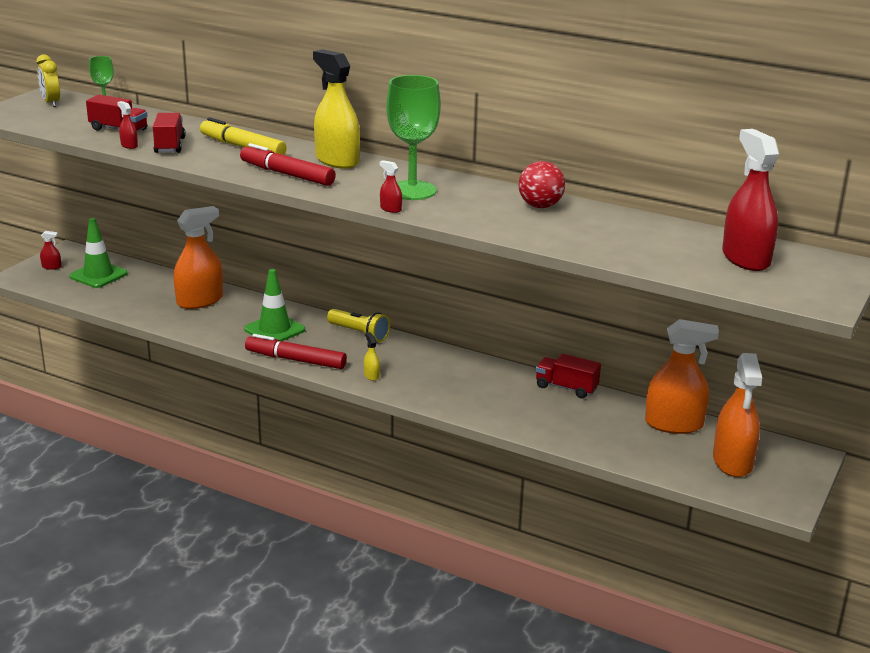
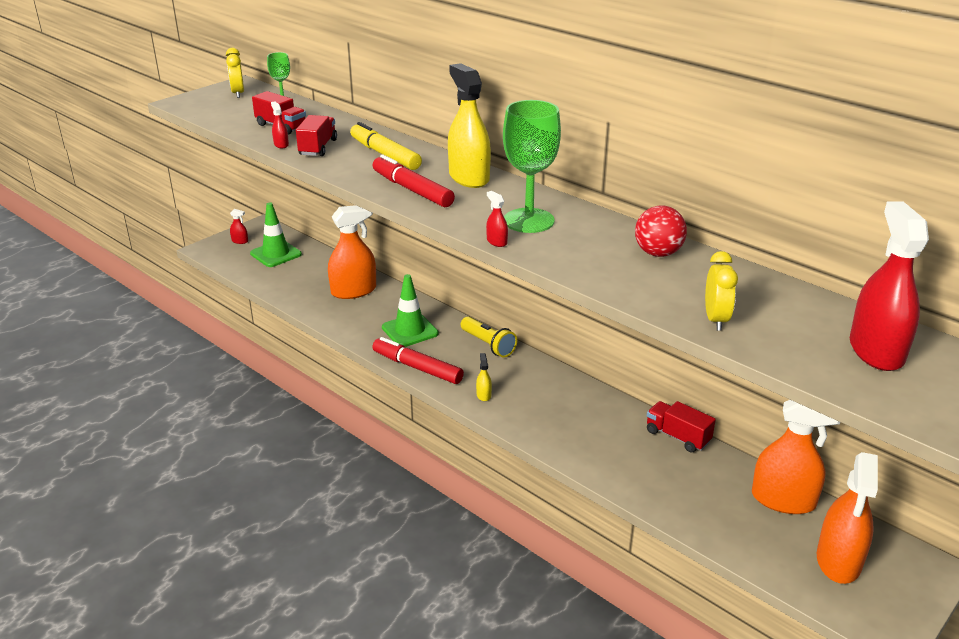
camera: 15 degrees right, 5 degrees up
none -> yellow clock [705,251,738,331]

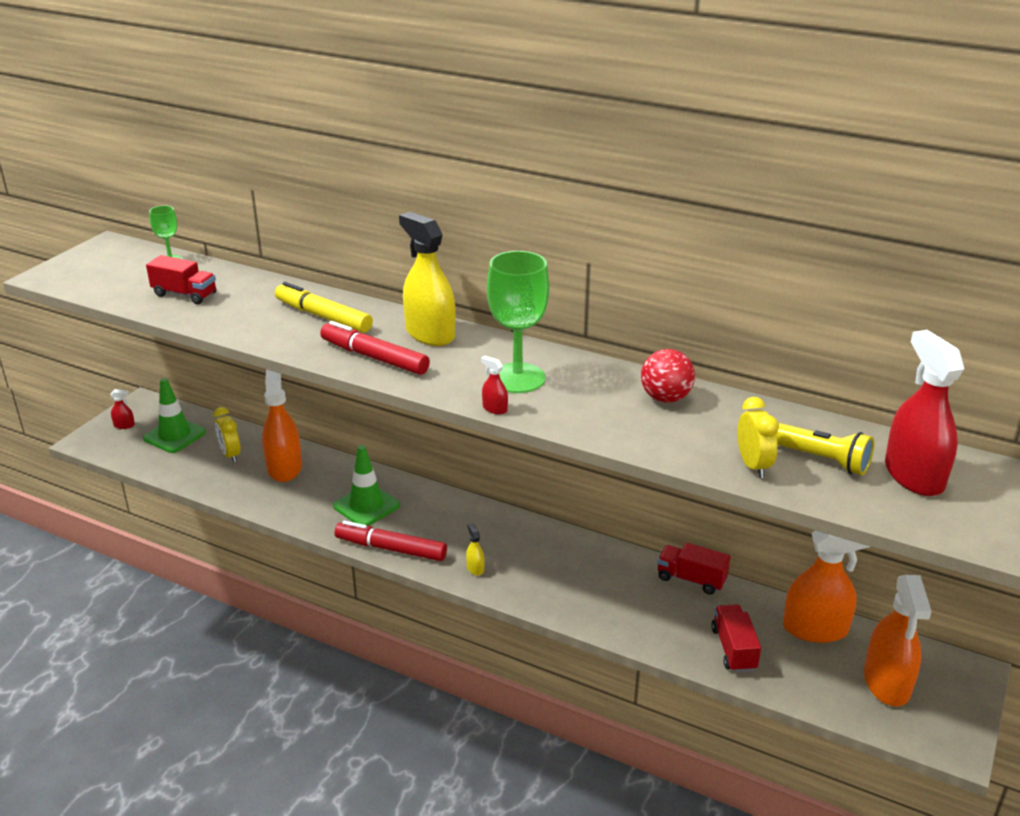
camera: 15 degrees left, 0 degrees up
yellow clock [226,48,244,98] -> yellow clock moved to [214,407,241,462]
red spray bottle [271,101,289,148] -> none
red truck [296,115,337,156] -> red truck moved to [711,604,761,672]
orange spray bottle [328,205,376,299] -> orange spray bottle turned 60 degrees counterclockwise [262,369,302,482]
yellow flashlight [461,317,517,357] -> yellow flashlight moved to [777,423,874,475]

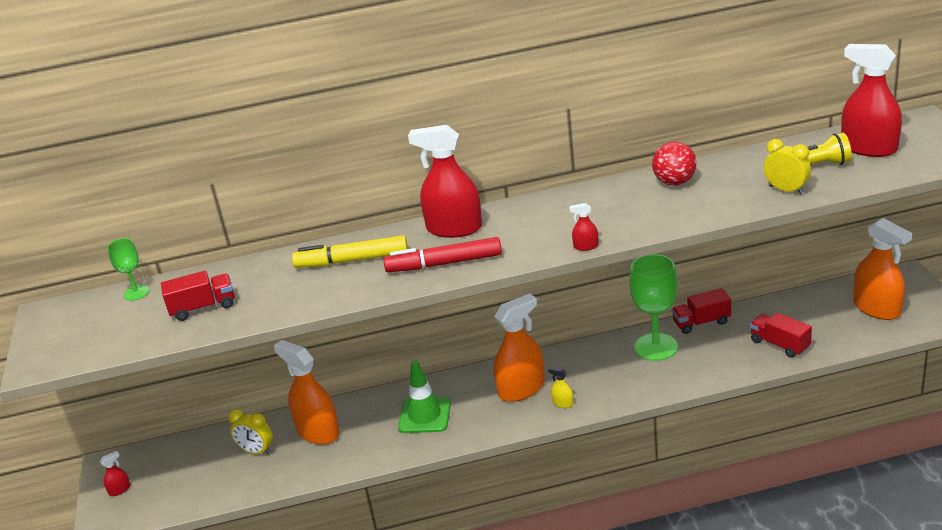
camera: 35 degrees left, 0 degrees up
green traffic cone [143,378,206,453] -> none
red marker [335,521,447,561] -> none
yellow spray bottle [399,212,456,346] -> red spray bottle [408,125,482,238]
green goblet [487,251,550,393] -> green goblet moved to [629,254,678,361]
orange spray bottle [783,530,870,643] -> orange spray bottle moved to [494,293,545,402]

